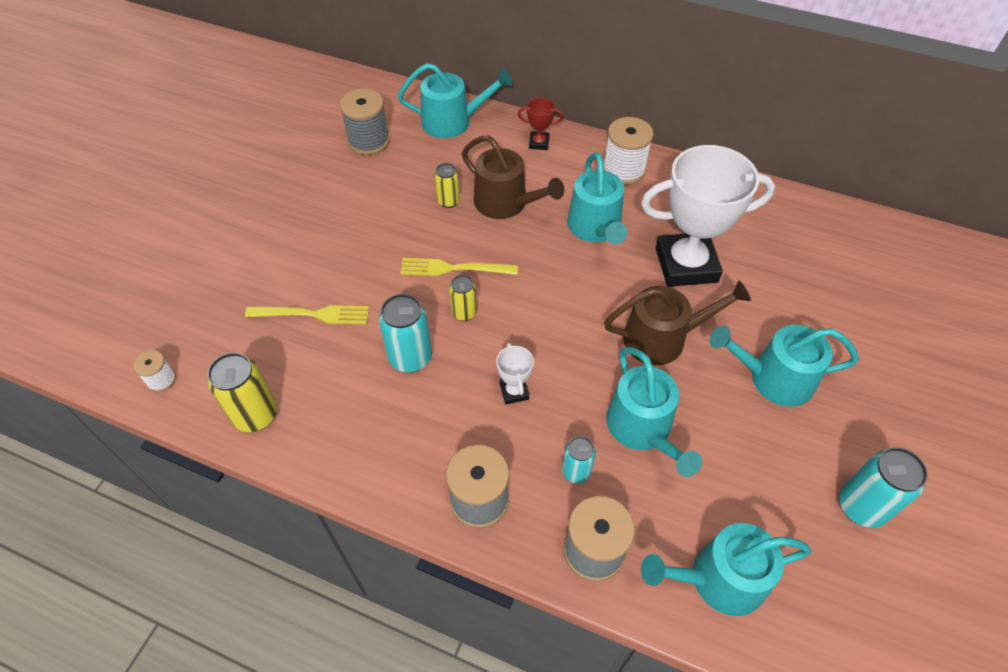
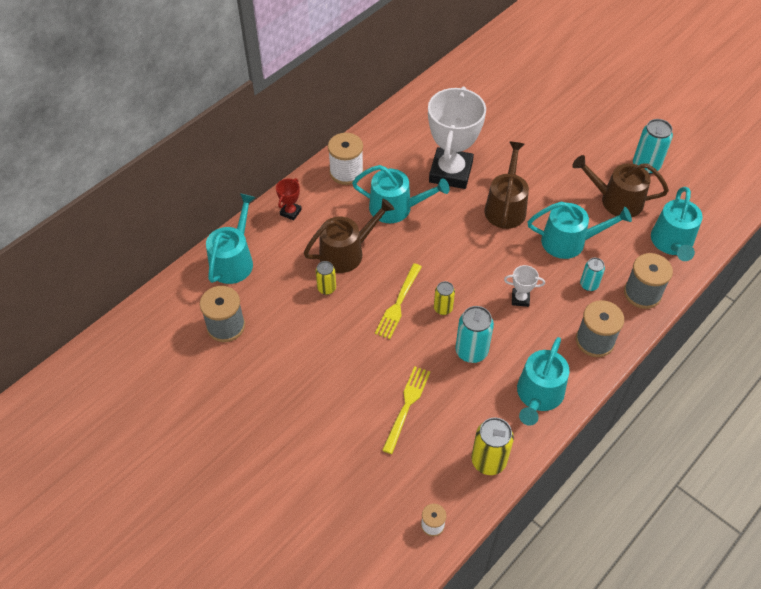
camera: 70 degrees left, 0 degrees up
turquoise watering can [710,325,859,407] -> turquoise watering can moved to [517,337,569,426]
none -> brown watering can [572,155,669,218]

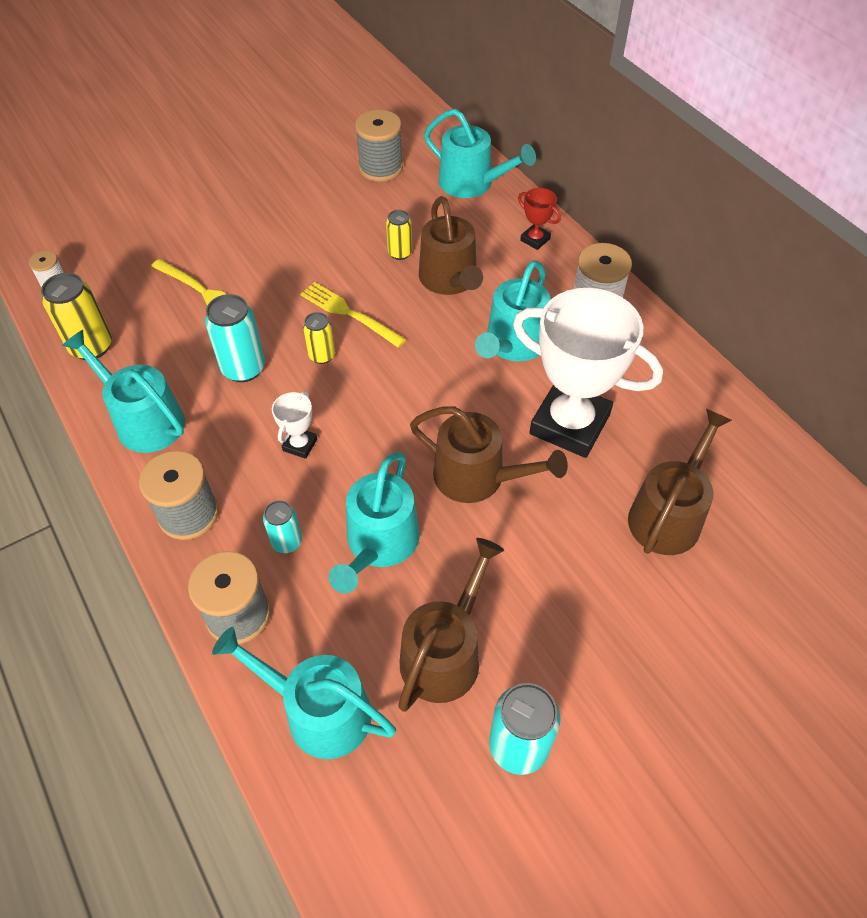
camera: 105 degrees right, 0 degrees up
none -> brown watering can [628,409,732,555]

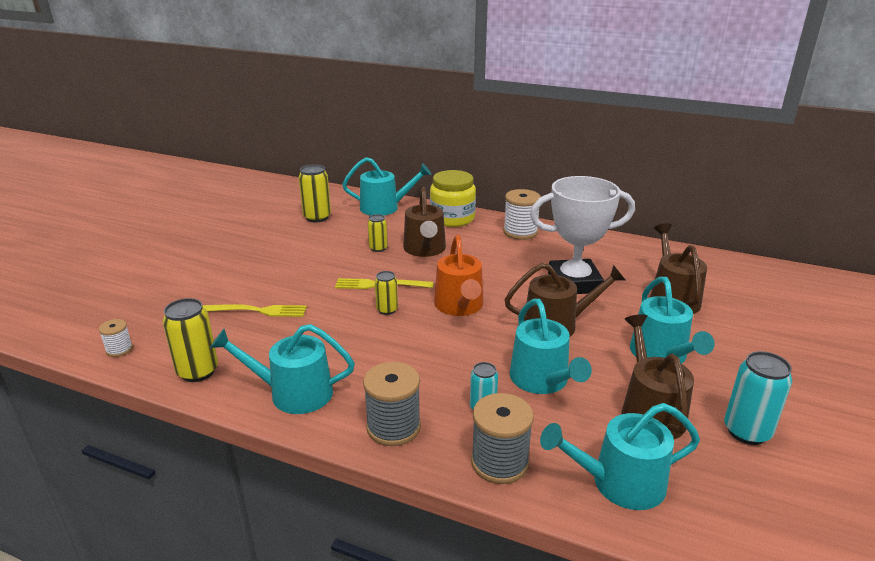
camera: 35 degrees left, 25 degrees down
turquoise can [205,294,265,382] -> none
white trophy [272,391,317,459] -> none
grey spool [355,110,403,182] -> yellow can [299,164,331,222]
brown watering can [419,196,483,295] -> brown watering can turned 45 degrees clockwise [403,187,446,257]
turquoise watering can [475,260,551,361] -> turquoise watering can moved to [630,277,715,364]
red trophy [518,188,561,250] -> yellow jar [430,170,476,227]
none -> orange watering can [434,235,483,316]

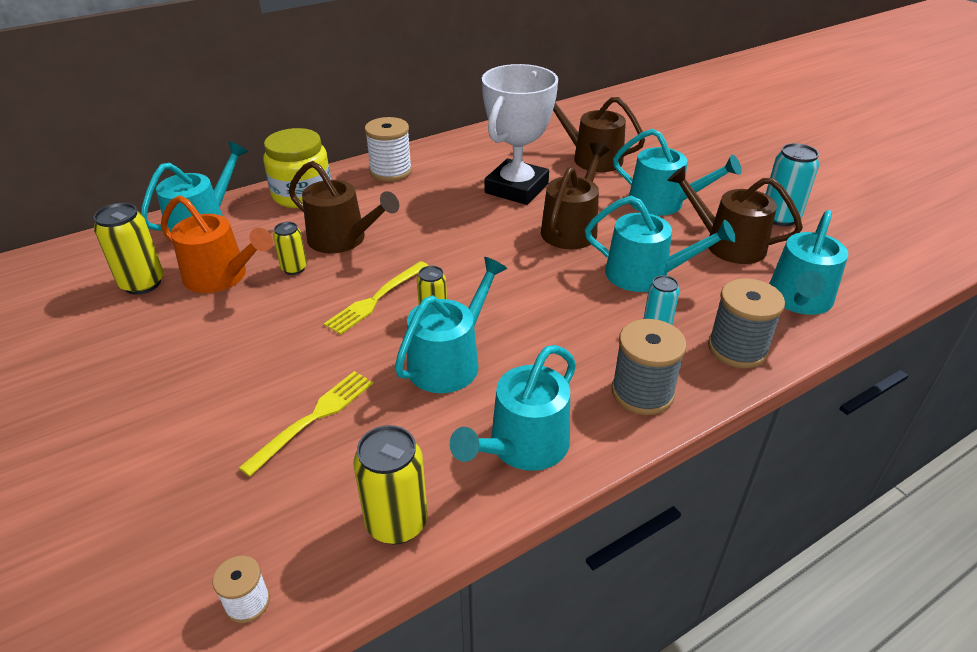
camera: 55 degrees left, 10 degrees up
orange watering can [434,235,483,316] -> orange watering can moved to [161,195,273,293]
none -> turquoise watering can [394,257,507,393]

